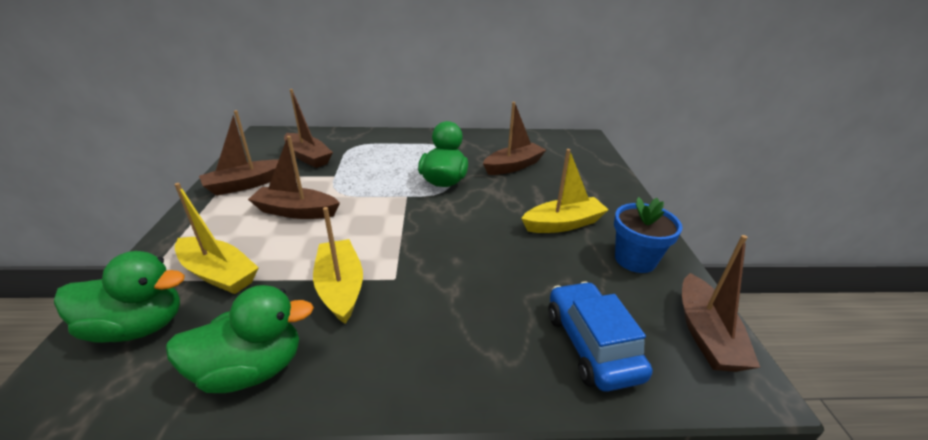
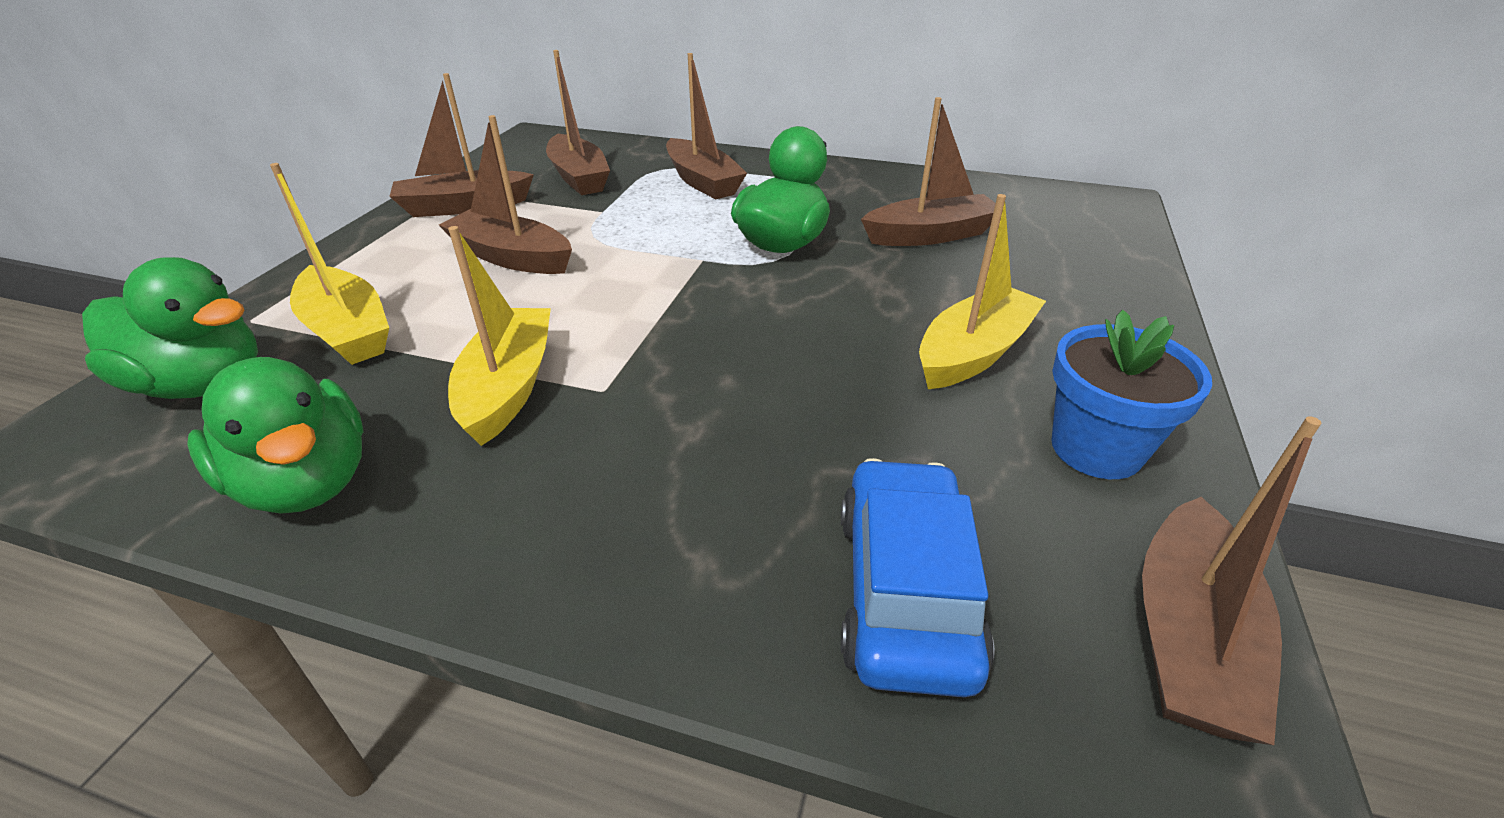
camera: 20 degrees right, 5 degrees up
green duck [166,285,314,393] -> green duck turned 45 degrees clockwise [187,357,363,514]
yellow boat [521,149,609,233] -> yellow boat turned 45 degrees counterclockwise [919,194,1046,389]
none -> brown boat [666,53,747,199]

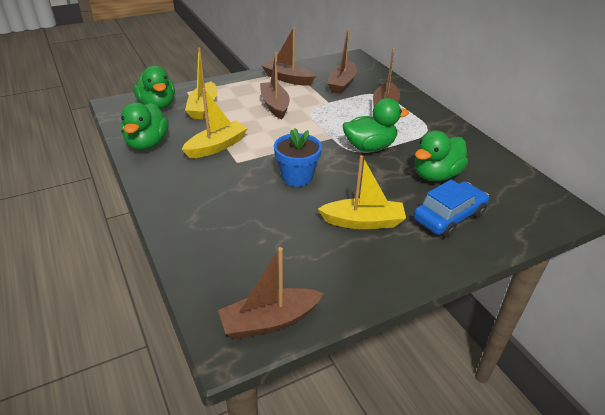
camera: 45 degrees right, 0 degrees up
blue car [841,458,995,697] -> blue car moved to [414,179,489,238]
brown boat [861,97,996,246] -> green duck [415,130,468,181]
blue flower pot [1051,310,1212,479] -> blue flower pot moved to [274,128,322,187]

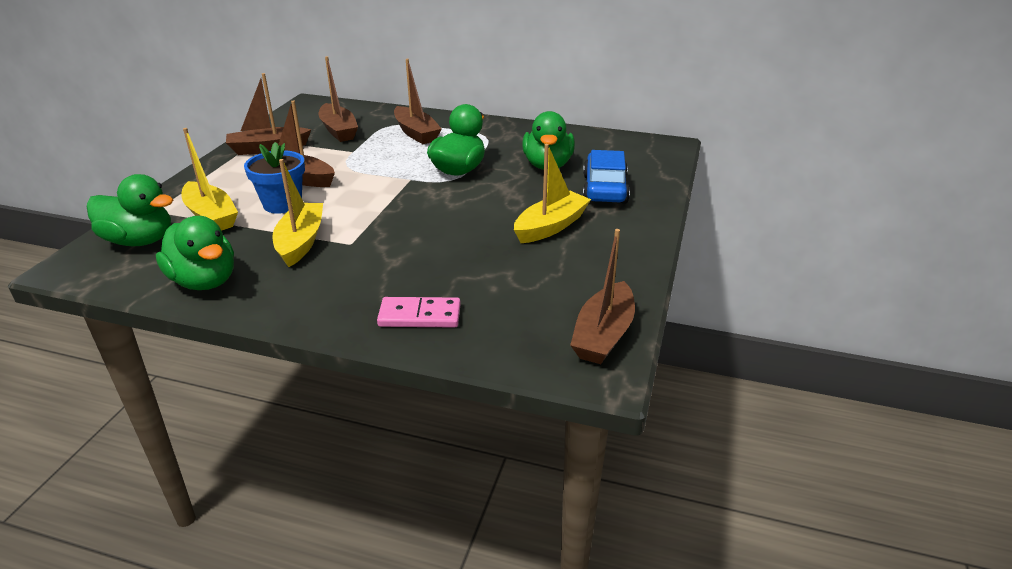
camera: 45 degrees left, 5 degrees down
blue flower pot [274,128,322,187] -> blue flower pot moved to [244,142,305,214]
none -> pink domino [377,297,461,327]

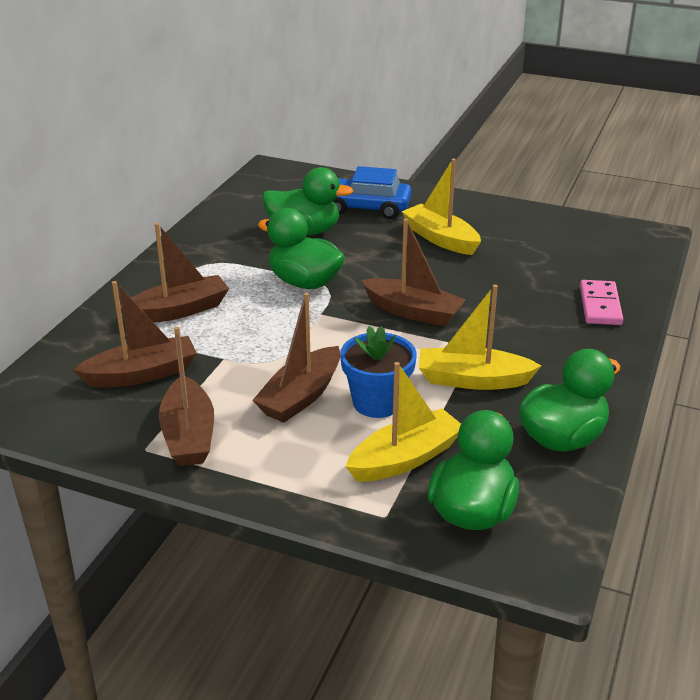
camera: 85 degrees left, 0 degrees up
brown boat [570,229,635,364] -> brown boat moved to [361,219,466,327]

